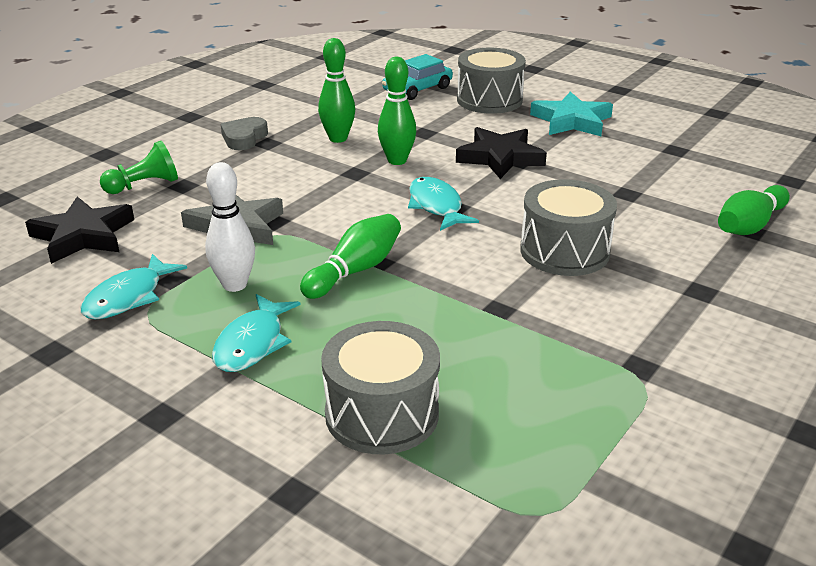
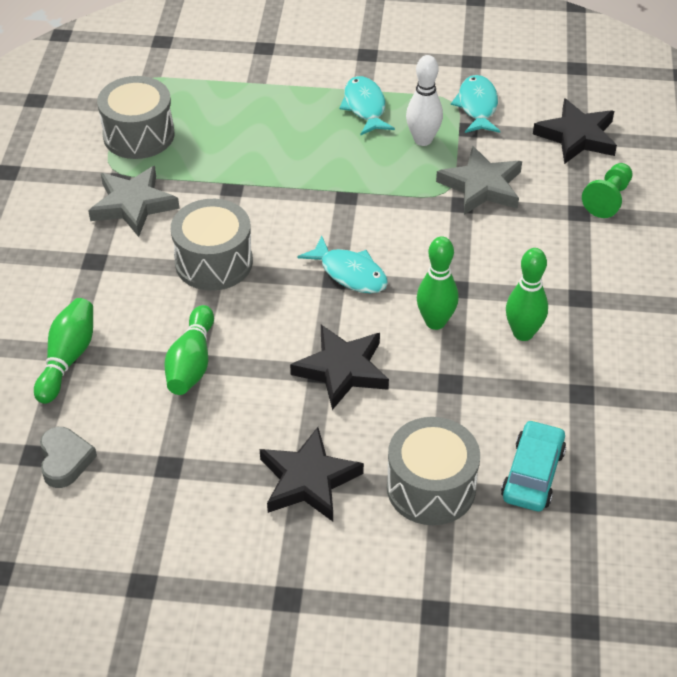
camera: 150 degrees right, 15 degrees up
grey heart [221,117,268,150] -> grey heart moved to [40,427,97,488]
green bowling pin [300,214,401,299] -> green bowling pin moved to [164,305,214,395]
grey drum [321,321,440,454] -> grey drum moved to [97,76,174,159]
turquoise star [530,92,613,136] -> black star [260,427,364,521]
none -> grey star [88,166,180,237]

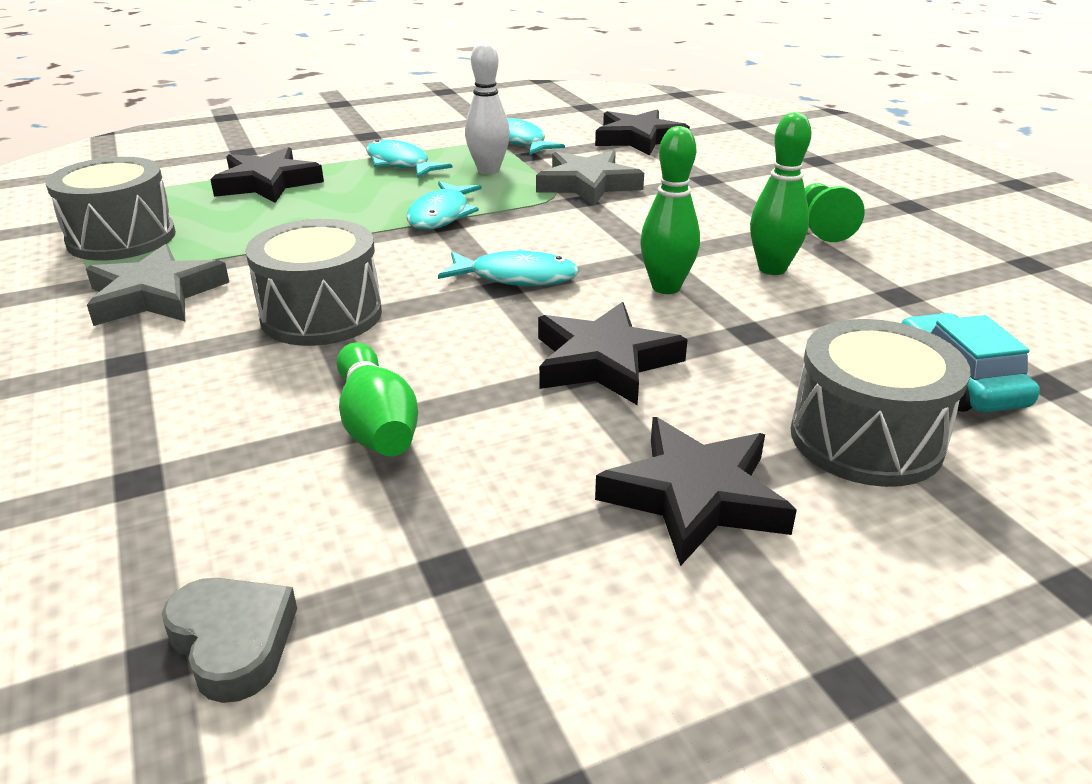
camera: 30 degrees left, 15 degrees down
green bowling pin [34,298,93,404] -> none
green pawn [582,163,632,218] -> green pawn moved to [805,183,865,242]
none -> black star [210,147,324,203]
none -> turquoise fish [406,181,482,230]

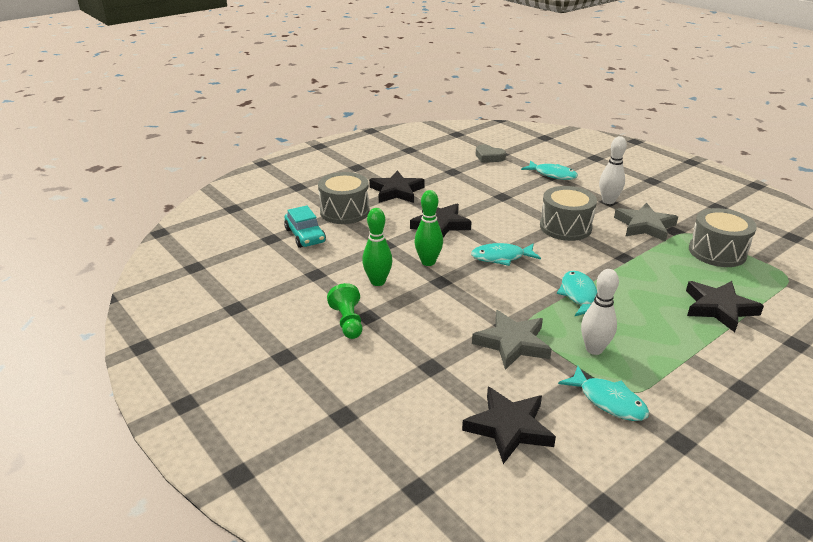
camera: 165 degrees right, 0 degrees up
green bowling pin [337,343,418,456] -> none
turquoise fish [366,140,452,178] -> turquoise fish moved to [521,160,578,180]
none -> white bowling pin [599,136,627,204]

